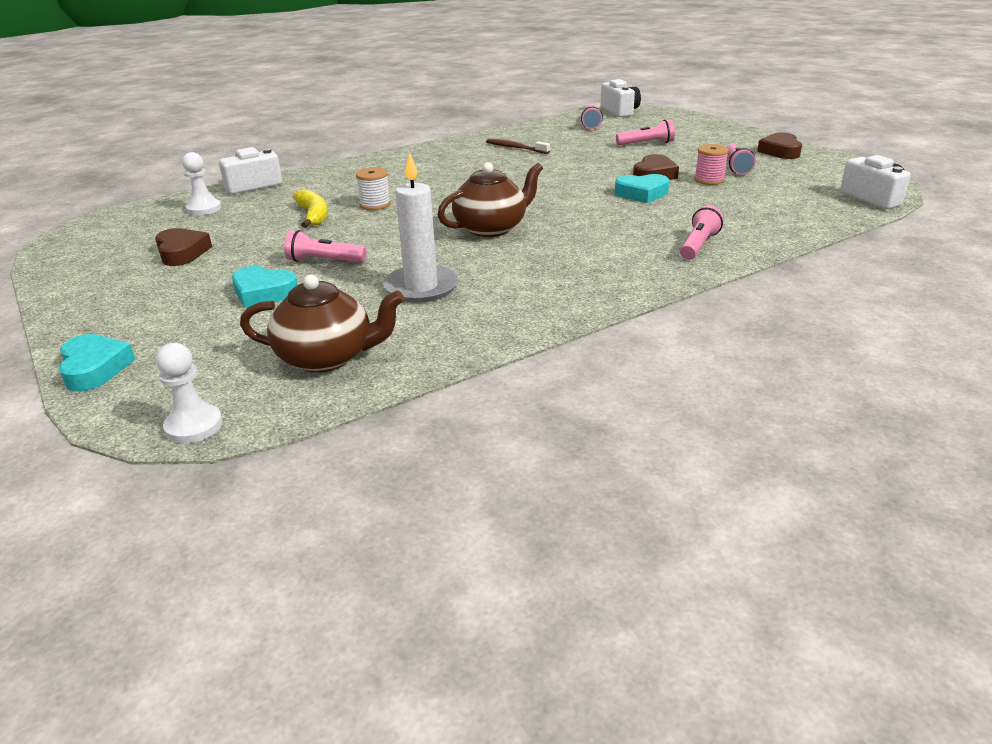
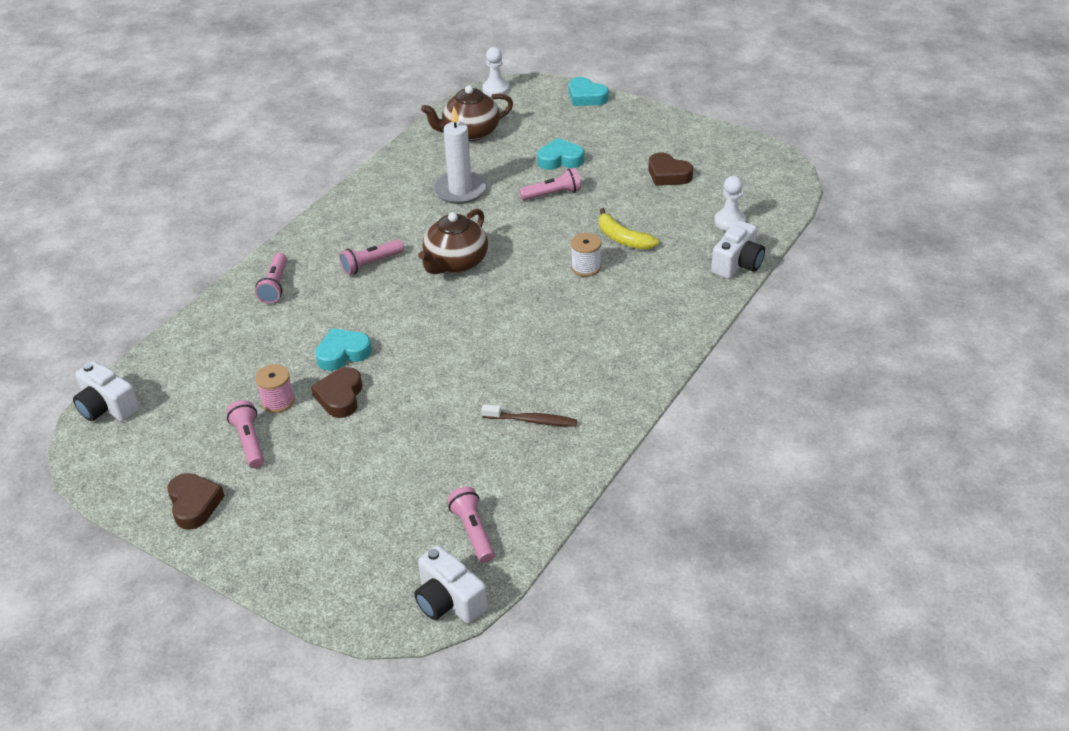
camera: 155 degrees right, 10 degrees up
pink flashlight [616,119,675,145] -> pink flashlight moved to [339,239,404,275]

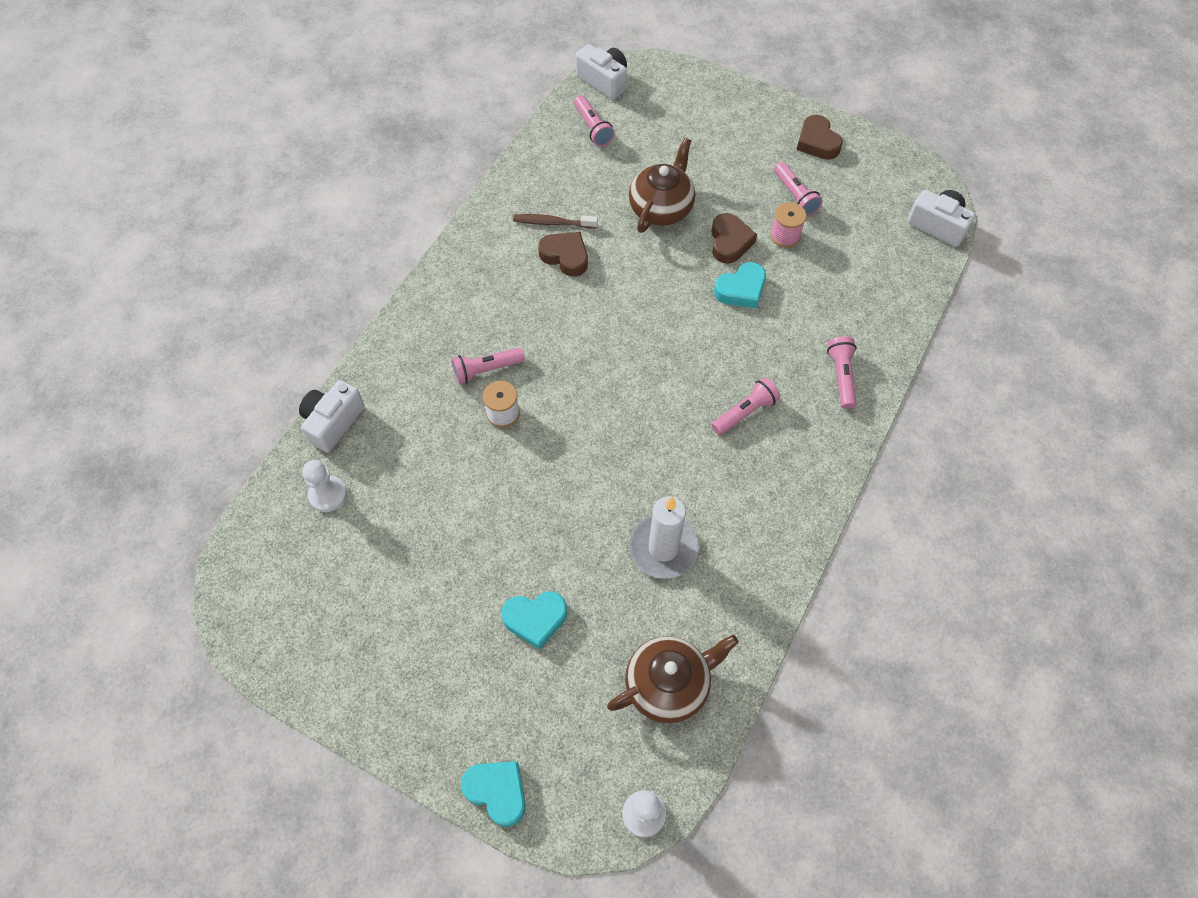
camera: 175 degrees right, 20 degrees up
brown teapot [418,209,488,274] -> brown teapot moved to [629,138,695,233]
pink flashlight [519,168,581,201] -> pink flashlight moved to [452,348,525,384]
yellow banana [599,208,659,250] -> none
brown heart [648,153,693,186] -> brown heart moved to [538,232,588,277]

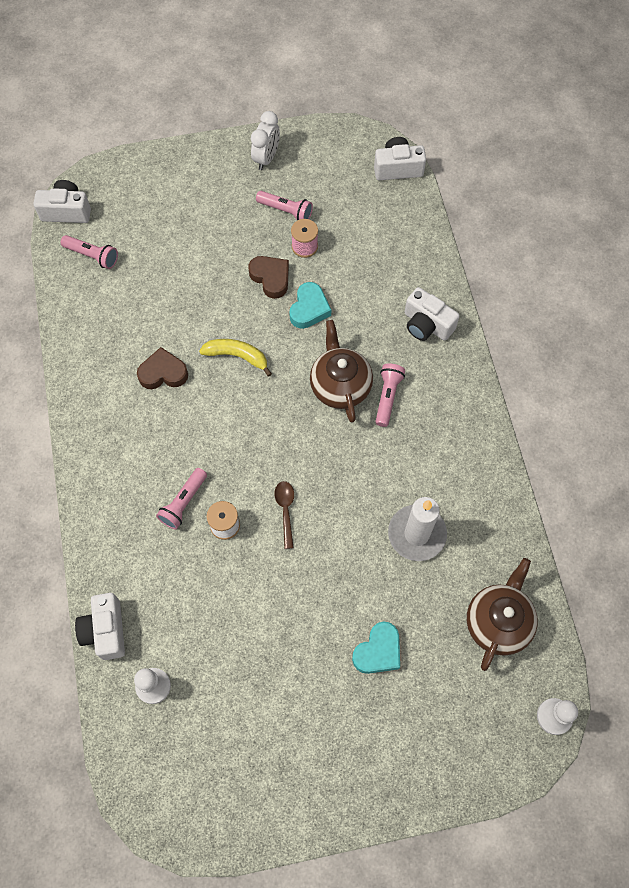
camera: 40 degrees left, 5 degrees up
turquoise heart [461,761,526,827] -> none
brown toothbrush [513,214,598,228] -> none
brown teapot [629,138,695,233] -> brown teapot moved to [310,320,373,423]
brown heart [797,115,843,160] -> white clock [251,111,280,170]
pink flashlight [827,336,857,409] -> white camera [405,287,460,341]
none -> yellow banana [199,339,272,377]
none -> brown spoon [274,481,294,549]

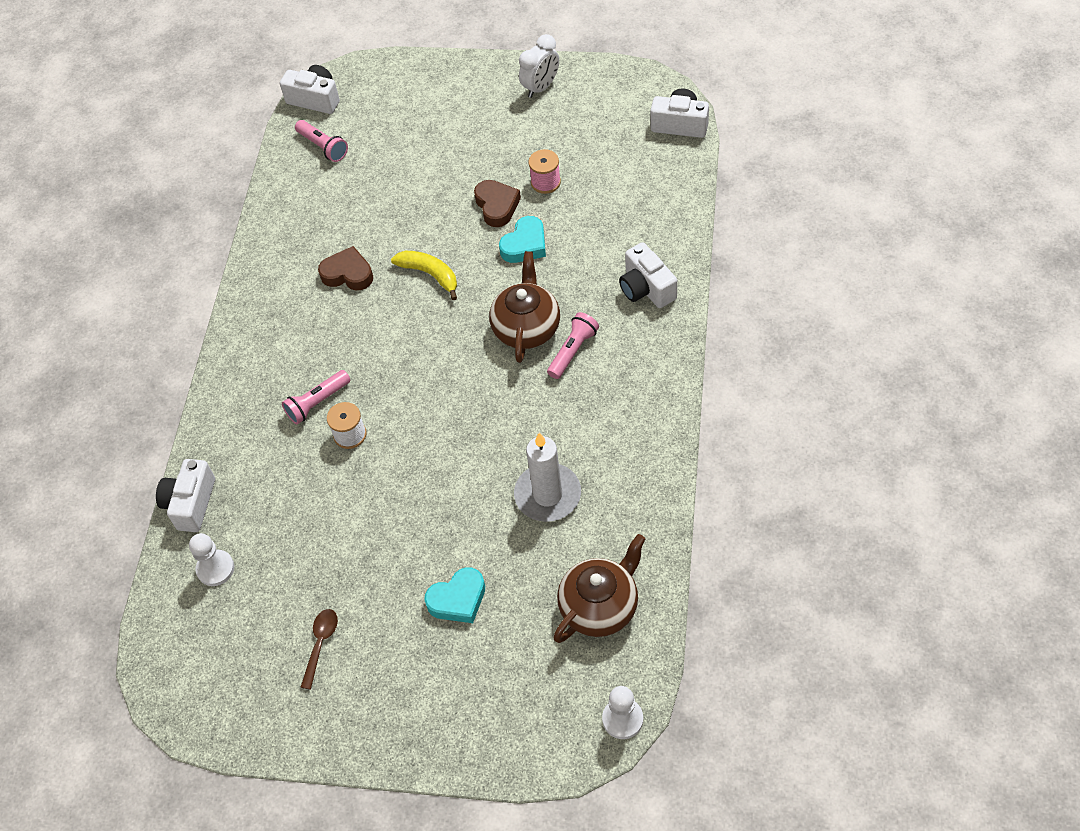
camera: 25 degrees right, 10 degrees down
pink flashlight [256,191,313,221] -> none
brown spoon [274,481,294,549] -> brown spoon moved to [301,609,338,690]

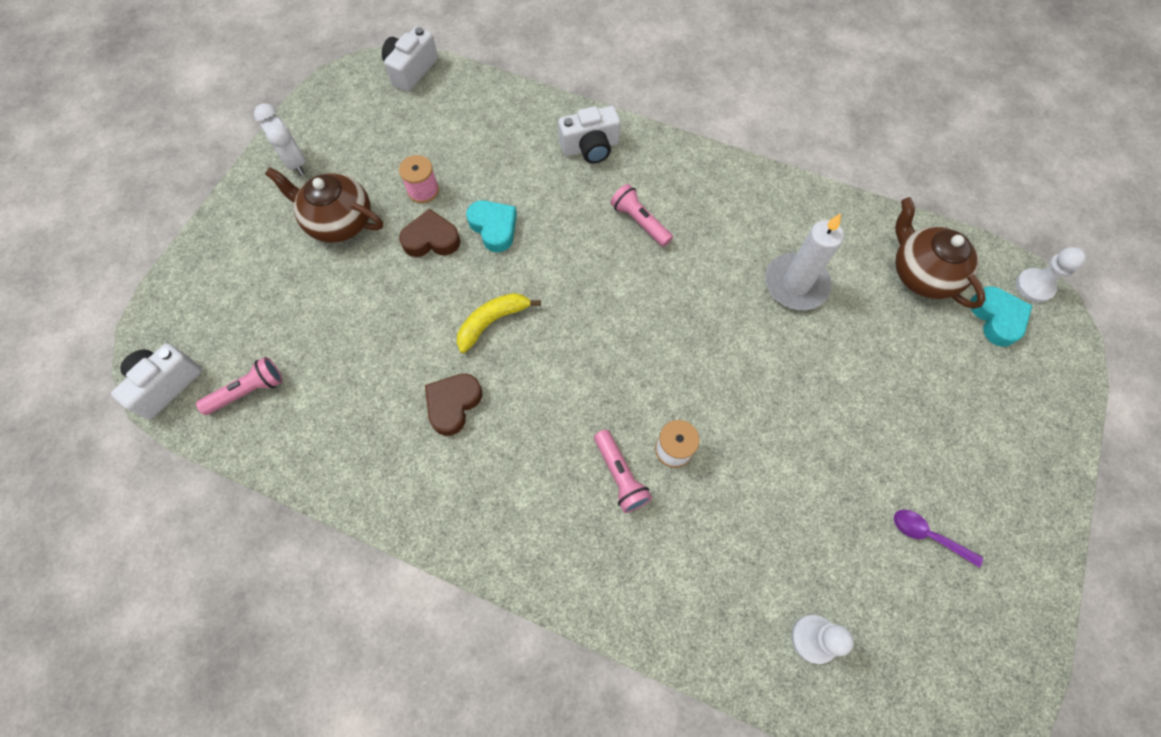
camera: 80 degrees left, 10 degrees up
white camera [156,459,215,532] -> none
brown spoon [301,609,338,690] -> purple spoon [894,510,983,568]
turquoise heart [424,567,485,623] -> turquoise heart moved to [970,286,1032,347]
brown teapot [489,251,560,363] -> brown teapot moved to [265,167,383,243]

